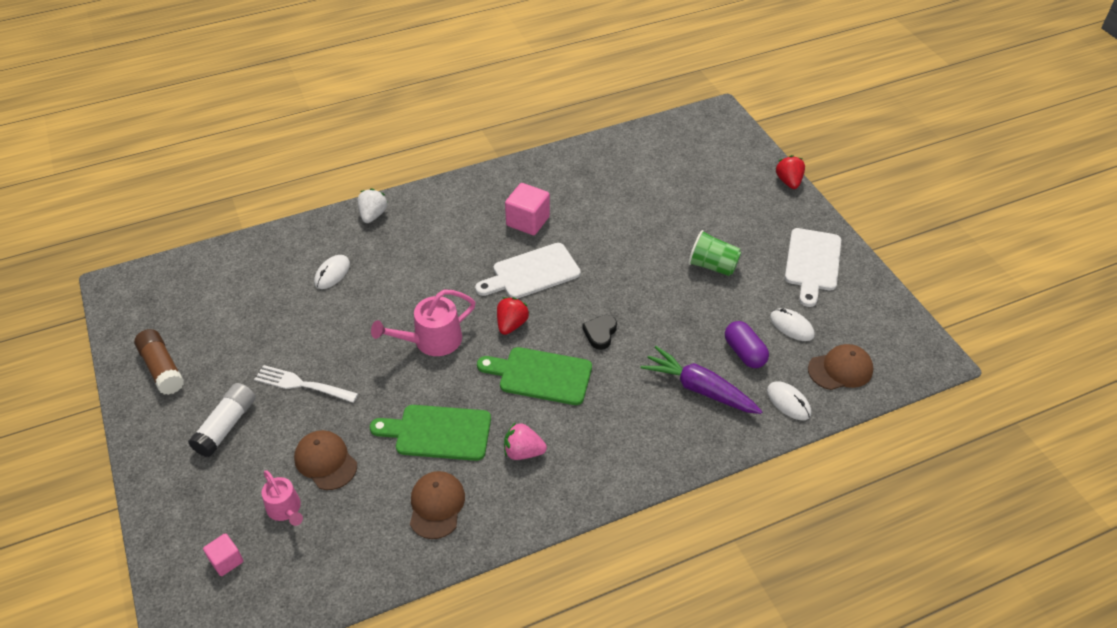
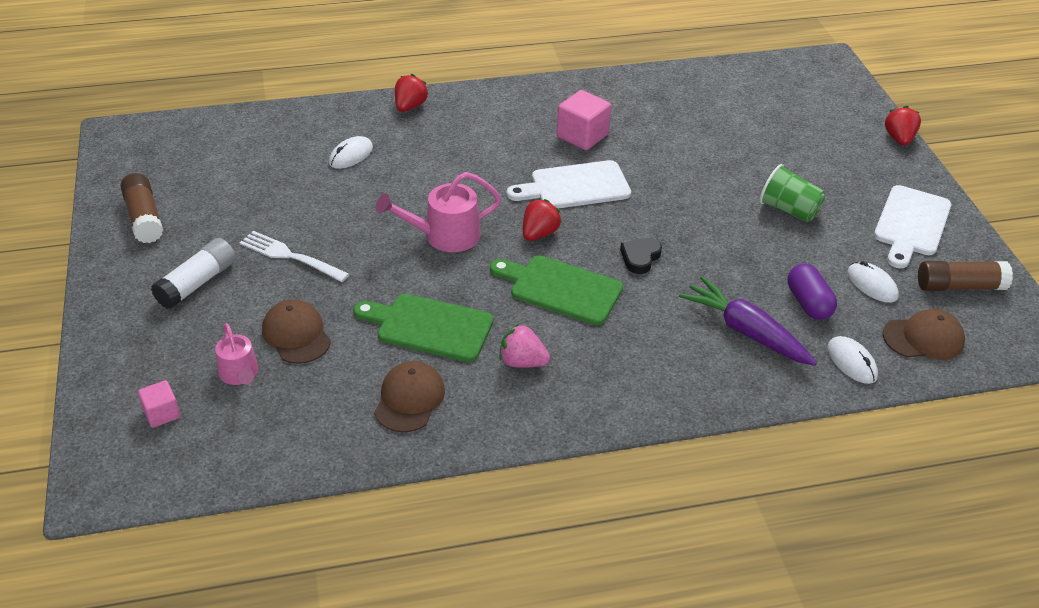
camera: 10 degrees right, 5 degrees down
white strawberry [358,189,388,223] -> red strawberry [395,74,429,112]
none -> brown glue stick [918,261,1013,291]

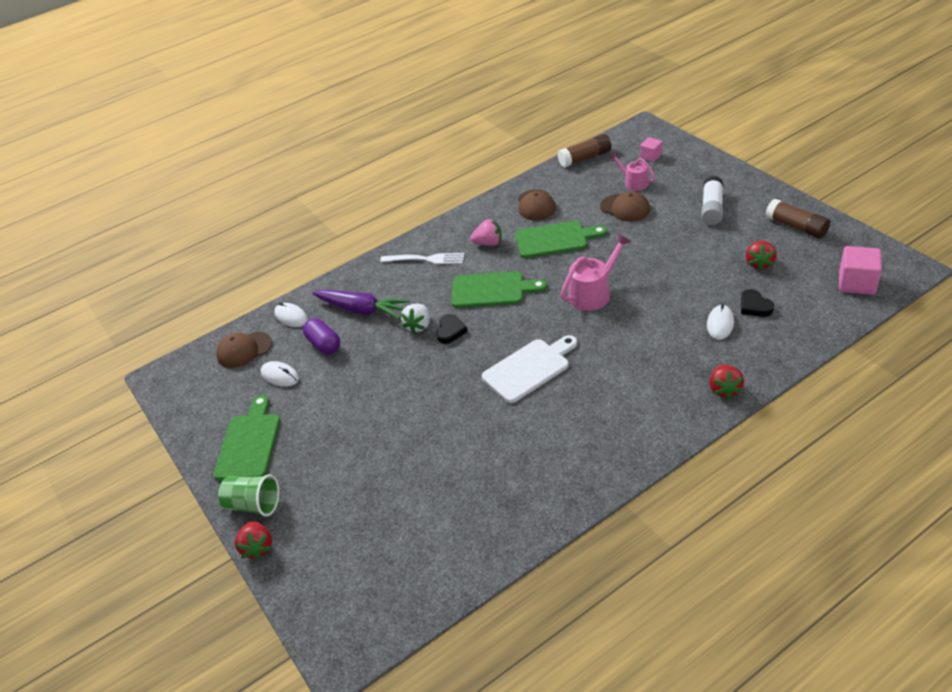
camera: 165 degrees right, 0 degrees up
white fork [240,231,349,282] -> white fork moved to [380,253,464,264]
red strawberry [523,199,562,241] -> red strawberry moved to [746,241,777,271]
pink cube [557,90,611,150] -> pink cube moved to [839,246,882,295]
green cup [759,164,825,222] -> green cup moved to [218,474,279,517]
white cutting board [874,185,951,268] -> green cutting board [213,395,280,481]
brown glue stick [918,261,1013,291] -> brown glue stick moved to [558,134,612,167]
none -> white strawberry [401,304,430,334]
none -> black heart [741,289,774,317]

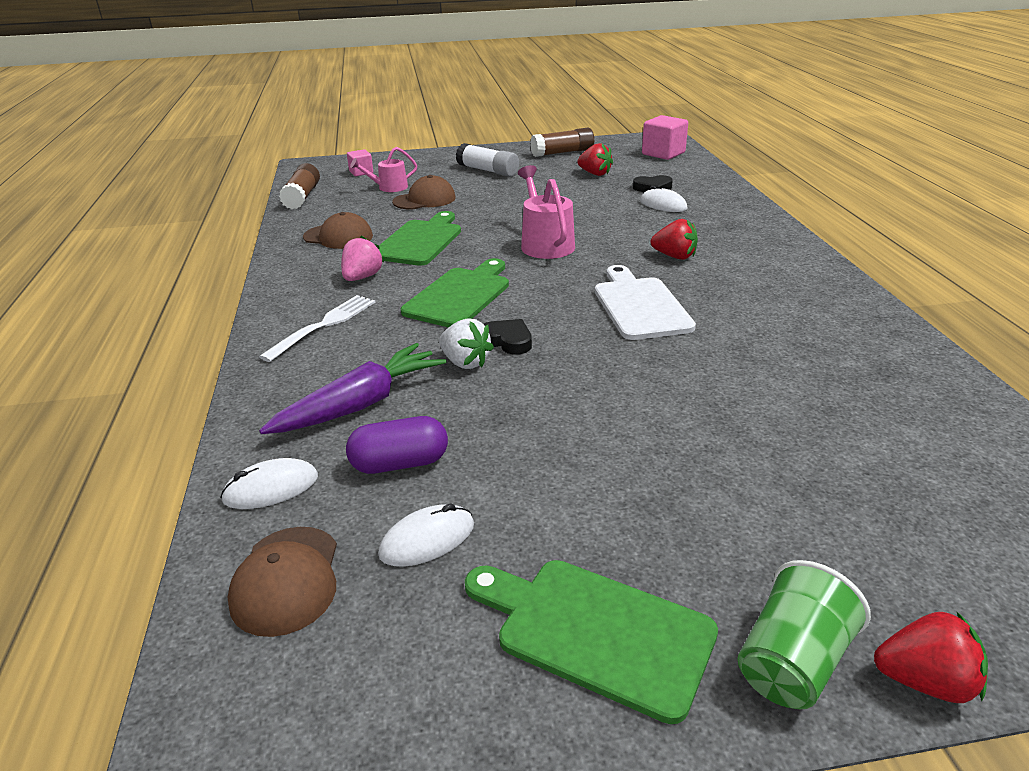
camera: 70 degrees left, 10 degrees down
red strawberry [709,365,744,399] -> red strawberry moved to [651,219,698,260]

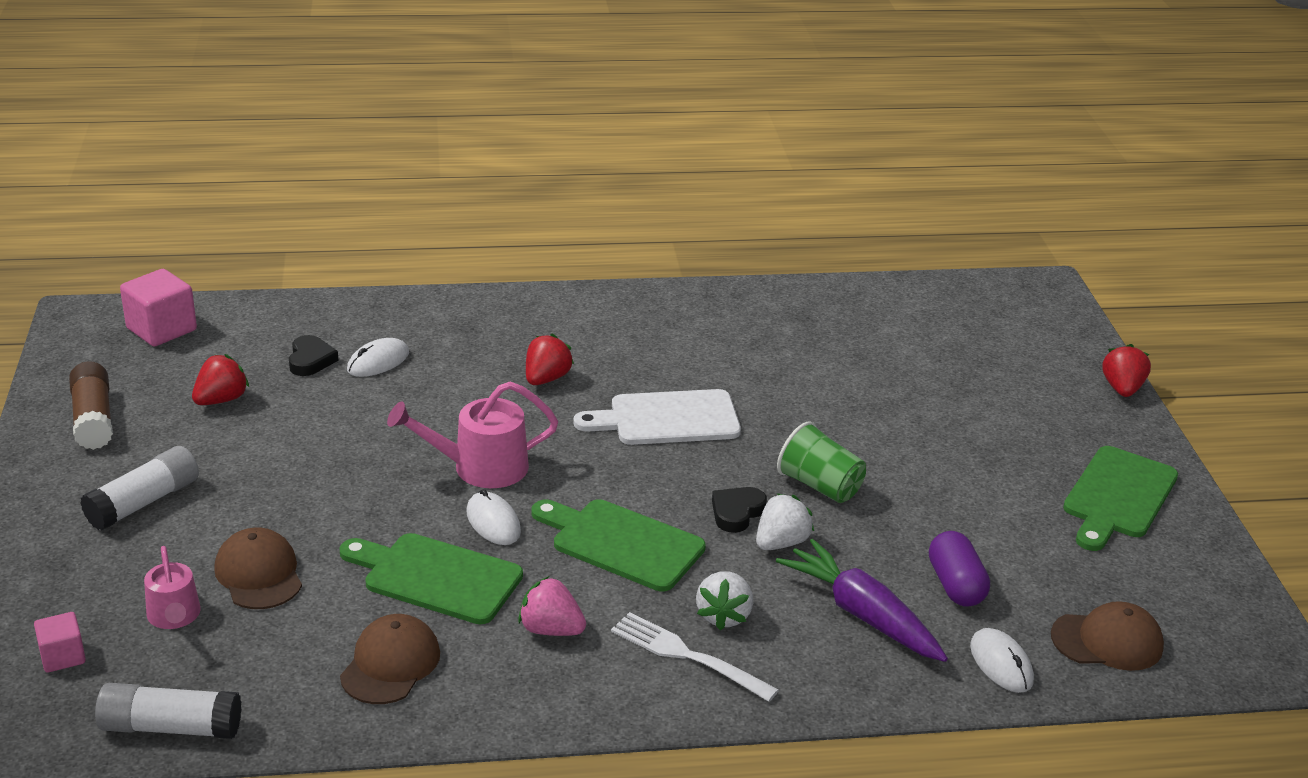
camera: 90 degrees left, 0 degrees up
brown glue stick [279,163,320,209] -> white glue stick [95,683,242,739]
white mouse [378,503,474,567] -> white mouse moved to [466,489,521,545]
green cup [737,560,871,709] -> green cup moved to [777,421,866,503]
none -> white strawberry [696,571,753,630]

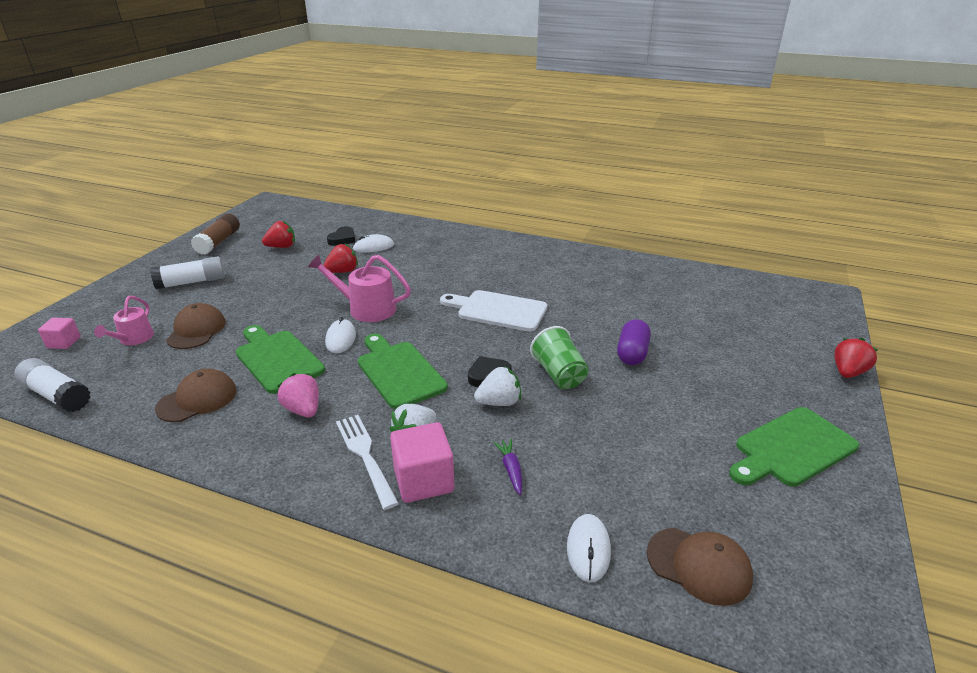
camera: 30 degrees right, 0 degrees up
pink cube [120,269,197,346] -> pink cube moved to [390,422,454,503]
red strawberry [526,334,574,385] -> red strawberry moved to [323,244,358,273]
purple carrot [776,539,948,662] -> purple carrot [493,439,522,495], size x0.45
purple capsule [929,531,990,607] -> purple capsule moved to [617,319,651,365]

